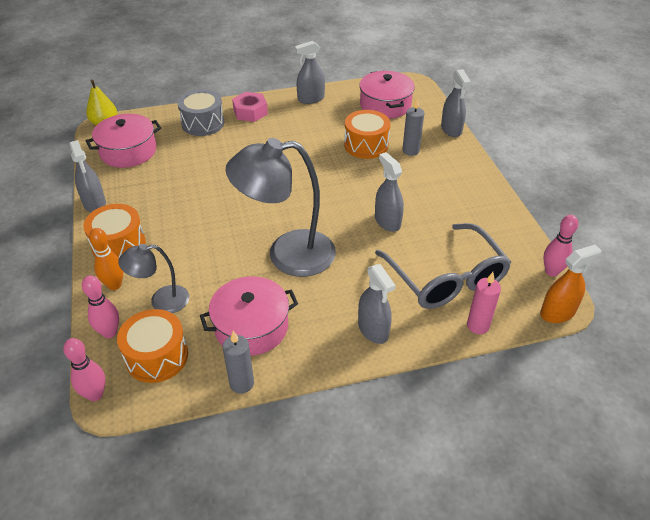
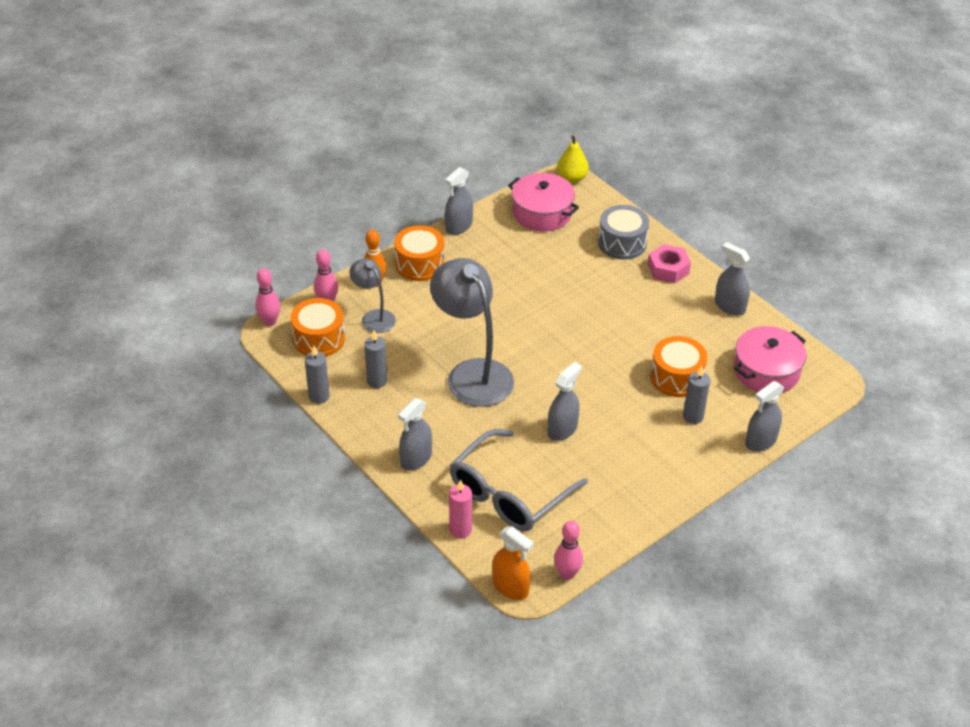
camera: 65 degrees right, 0 degrees up
pink pot [200,276,298,356] -> grey candle [364,330,387,388]

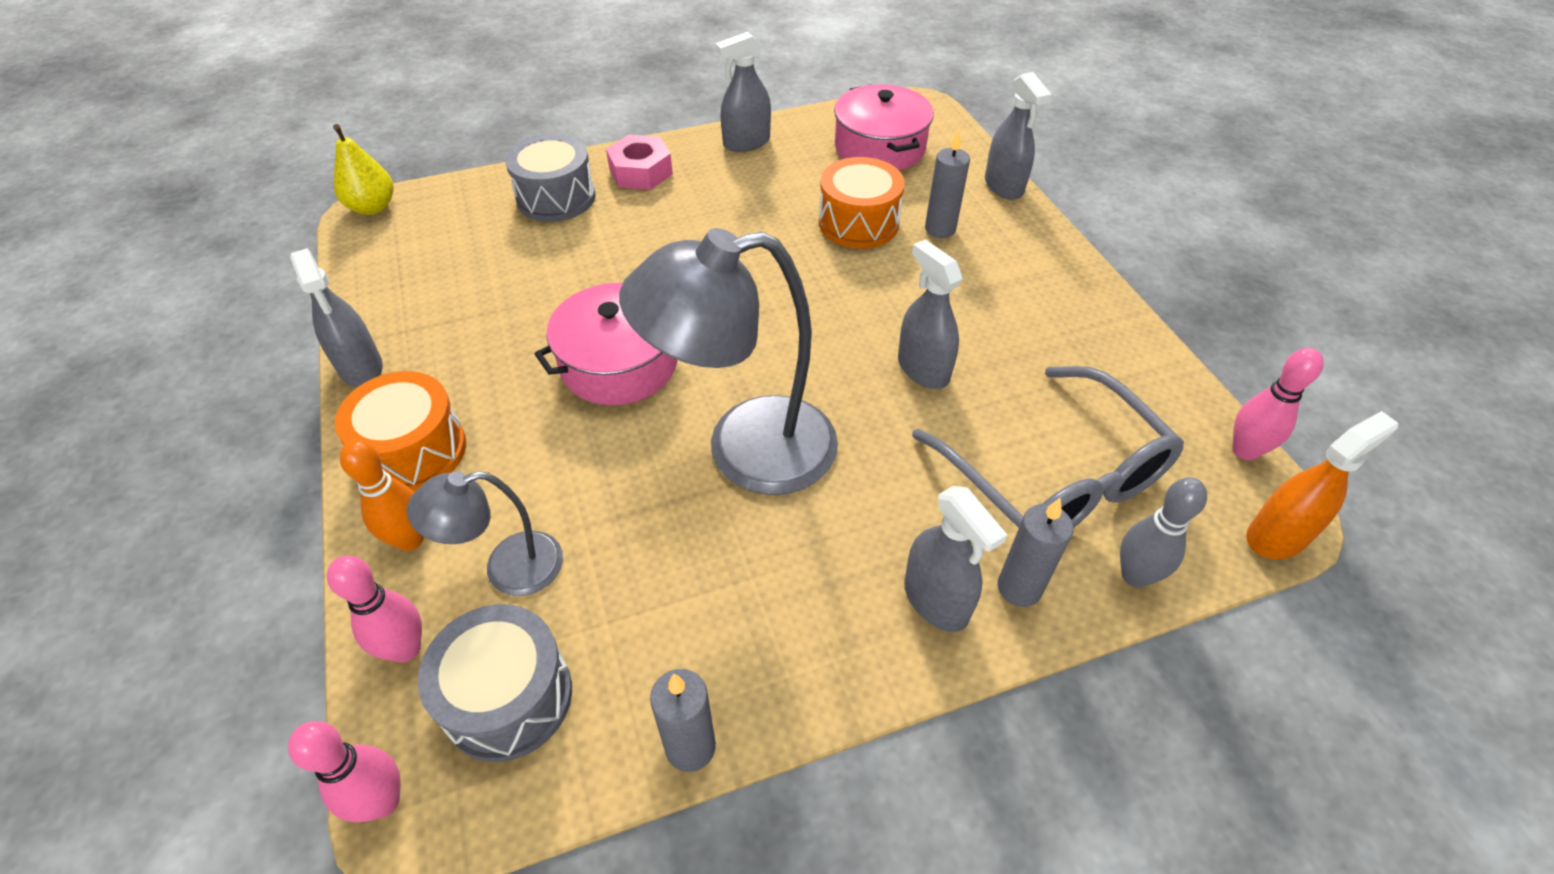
camera: 70 degrees left, 5 degrees up
orange drum [290,298,345,356] -> grey drum [418,604,572,762]
grey candle [364,330,387,388] -> grey candle moved to [998,498,1073,607]
pink candle [449,480,472,539] -> grey bowling pin [1120,477,1207,588]
pink pot [508,173,579,231] -> pink pot moved to [535,283,677,405]

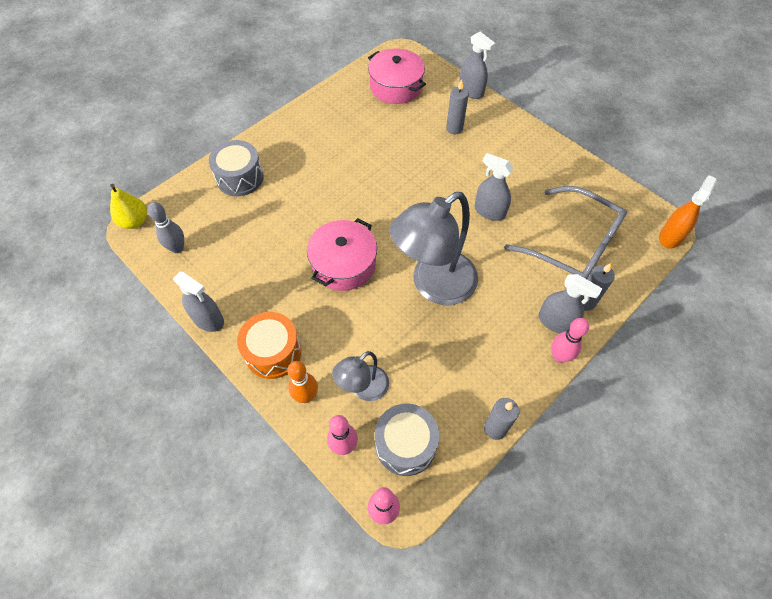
camera: 25 degrees left, 10 degrees up
pink nut [606,135,673,190] -> none
grey spray bottle [716,32,771,152] -> none
orange drum [819,157,905,248] -> none
grey bowling pin [1120,477,1207,588] -> grey bowling pin moved to [148,202,184,253]
pink bowling pin [1233,348,1324,460] -> pink bowling pin moved to [551,318,589,363]

